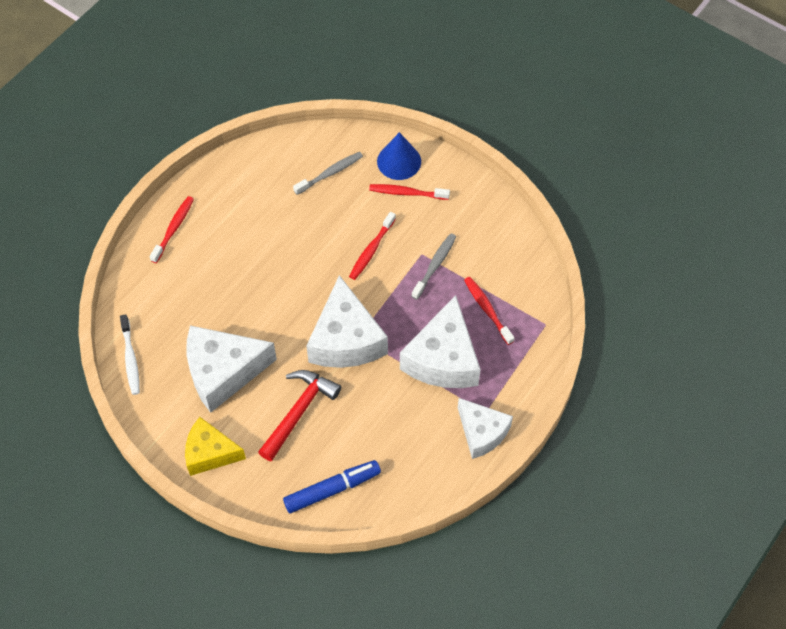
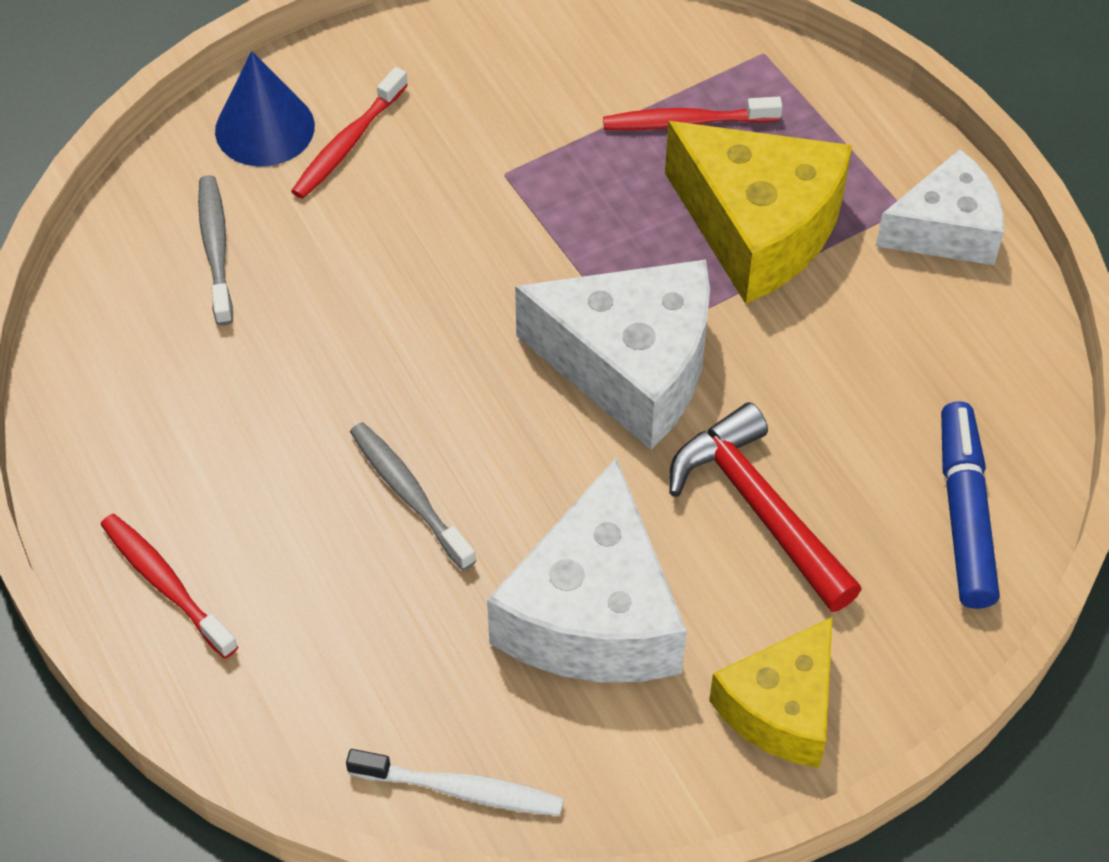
camera: 65 degrees left, 5 degrees down
red toothbrush [349,212,396,280] -> none
white cheese [400,295,481,388] -> yellow cheese [665,121,852,304]
grey toothbrush [411,233,456,300] -> grey toothbrush moved to [350,422,476,571]

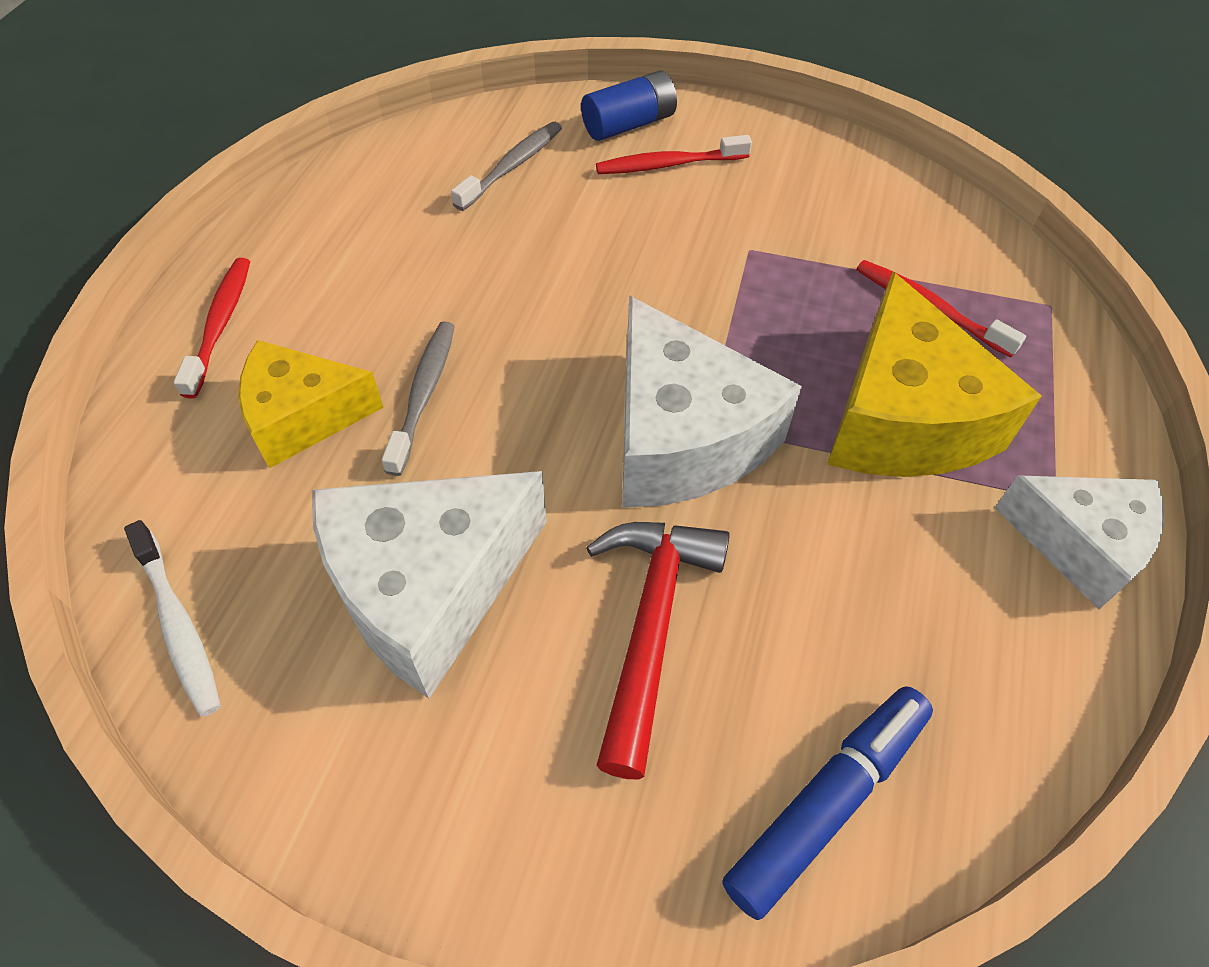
camera: 45 degrees right, 0 degrees up
blue cone [215,51,315,167] -> blue battery [581,71,677,141]
yellow cheese [709,617,832,768] -> yellow cheese moved to [239,340,384,468]

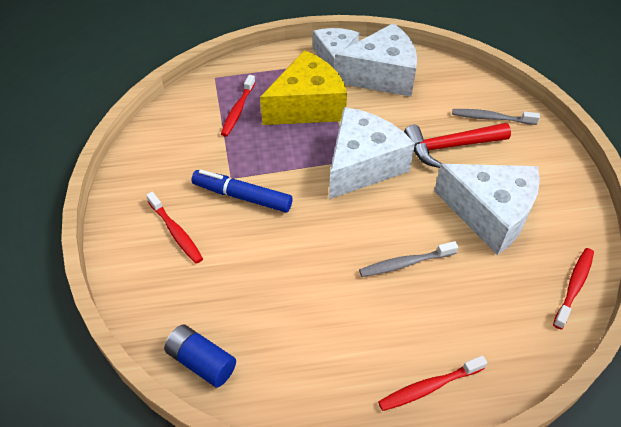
camera: 115 degrees left, 5 degrees down
white toothbrush [124,520,221,717] -> red toothbrush [553,248,594,329]
yellow cheese [239,340,384,468] -> none
grey toothbrush [451,122,562,211] -> grey toothbrush moved to [452,109,540,125]
blue battery [581,71,677,141] -> blue battery moved to [164,325,236,388]
blue marker [722,686,933,920] -> blue marker moved to [192,169,292,213]
none -> white cheese [334,23,417,97]

